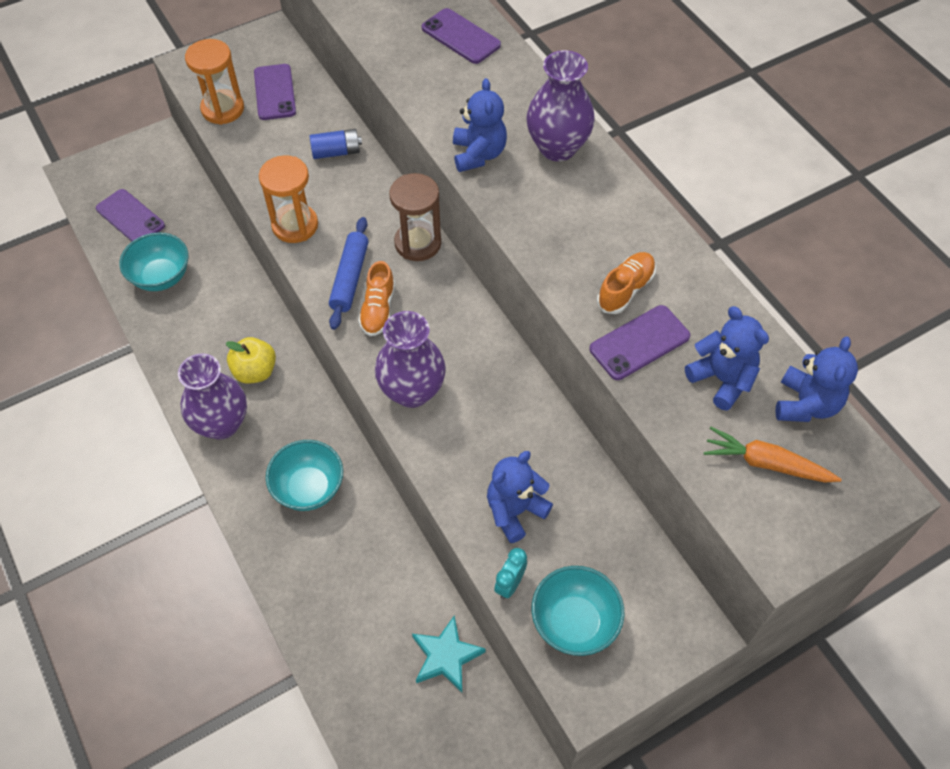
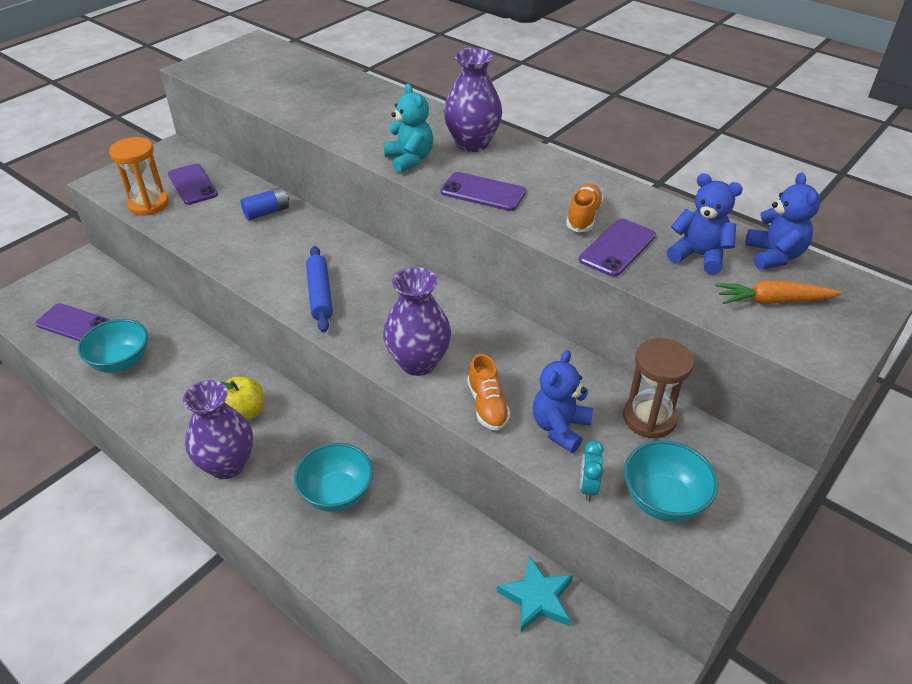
camera: 20 degrees left, 15 degrees down
orange hourglass [259,155,318,243] -> none
orange shoe [358,261,395,336] -> orange shoe moved to [467,354,510,431]
brown hourglass [389,173,441,261] -> brown hourglass moved to [623,338,694,438]
purple phone [422,8,501,64] -> purple phone moved to [440,172,526,211]
blue teddy bear [453,78,507,172] -> turquoise teddy bear [383,84,433,173]

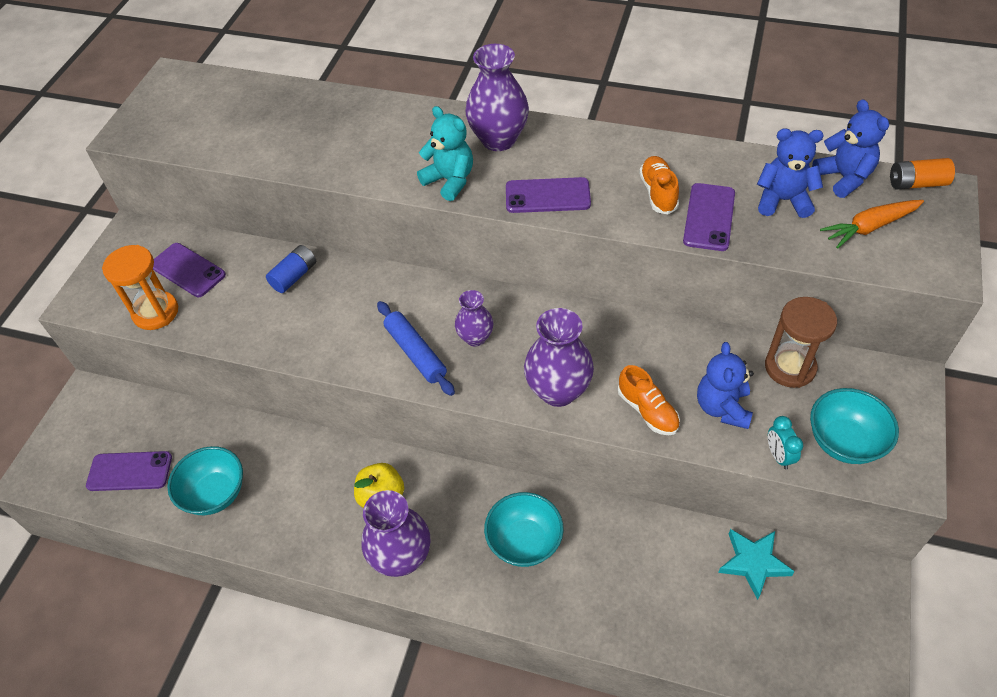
camera: 20 degrees left, 10 degrees up
none -> purple vase [455,290,493,347]
none -> orange battery [890,158,955,190]

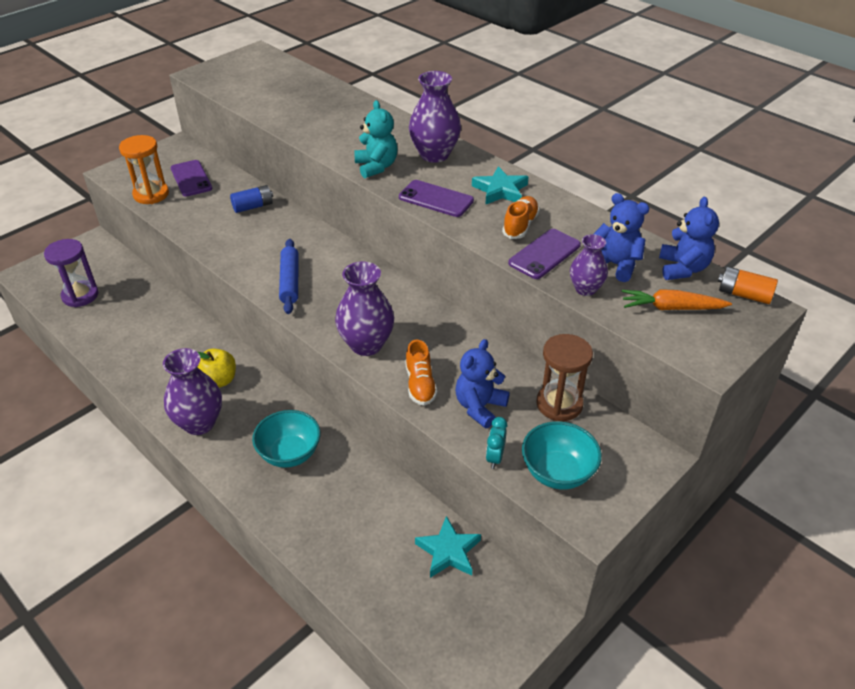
camera: 25 degrees right, 10 degrees down
purple phone [86,451,172,491] -> purple hourglass [44,239,99,307]
turquoise bowl [167,446,243,515] -> none
purple vase [455,290,493,347] -> purple vase moved to [570,234,608,296]
none -> turquoise star [472,166,528,205]

